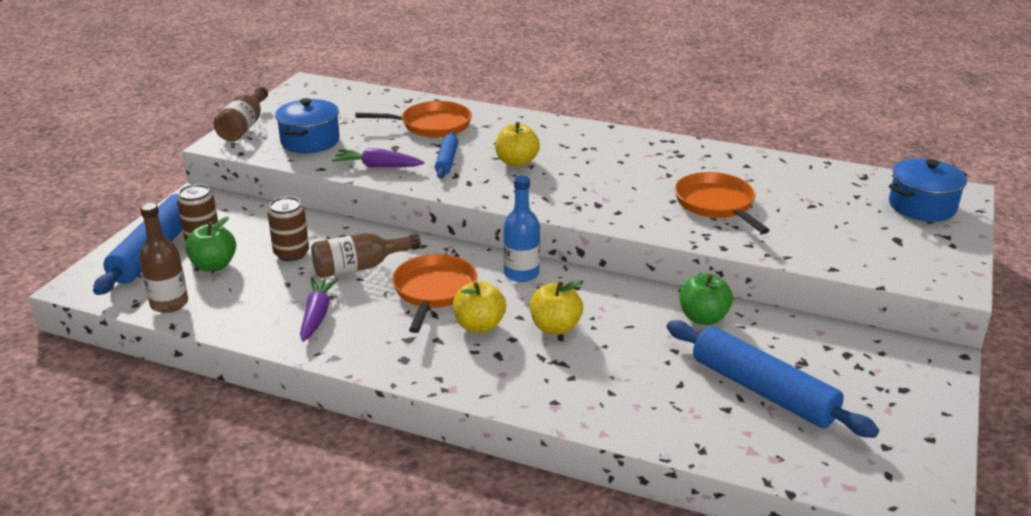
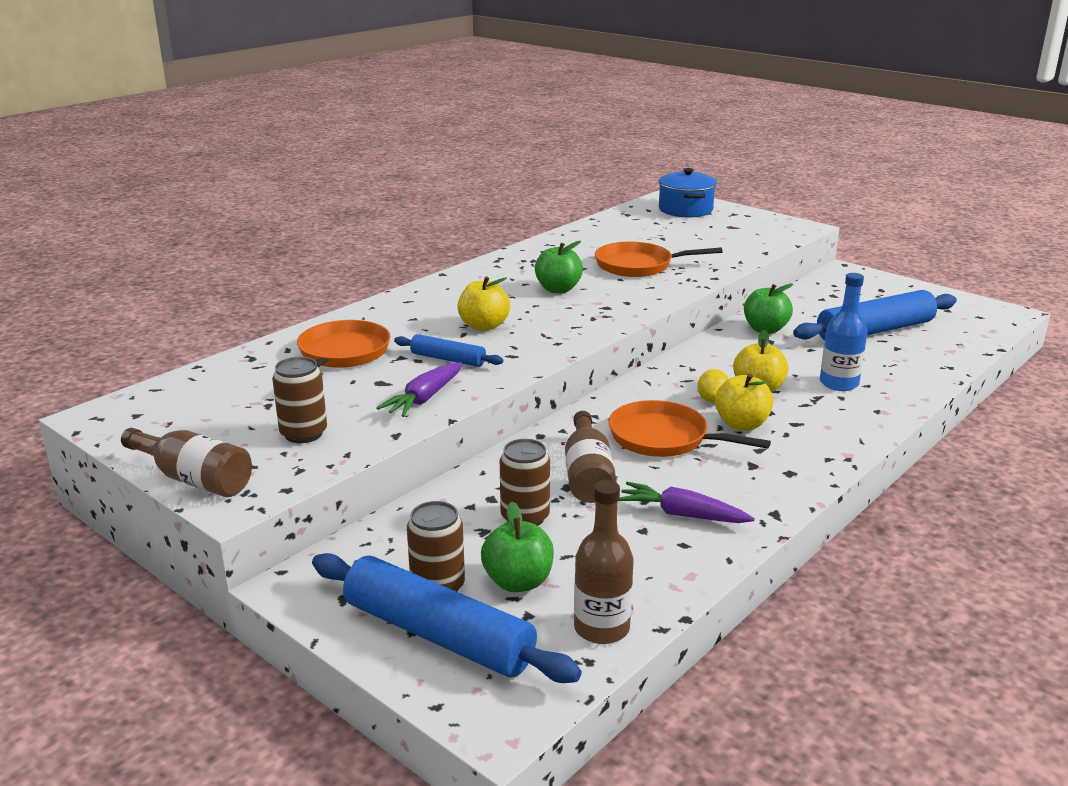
camera: 70 degrees left, 5 degrees down
blue pot [275,98,340,153] -> brown can [272,357,327,443]
blue bottle [503,175,540,282] -> blue bottle moved to [820,273,868,391]
none -> green apple [535,241,583,293]
none -> yellow lemon [698,369,729,403]

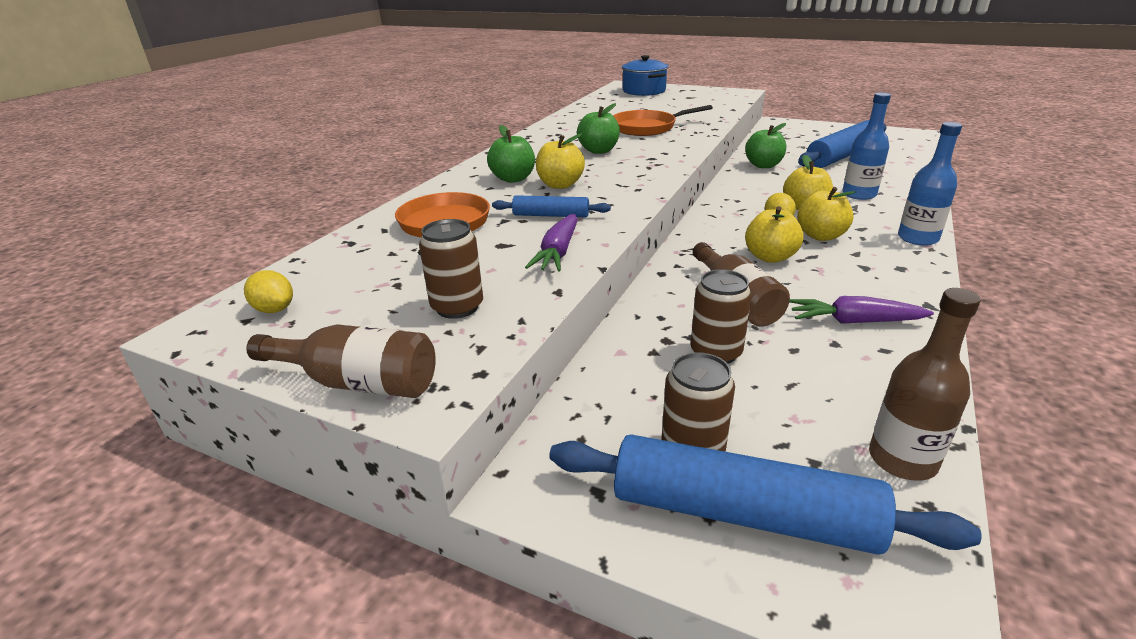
camera: 15 degrees left, 5 degrees up
green apple [481,502,554,592] -> green apple moved to [487,125,535,183]
orange pan [609,400,771,457] -> yellow apple [745,206,803,263]
none -> yellow lemon [244,270,293,313]
none -> blue bottle [898,122,962,246]

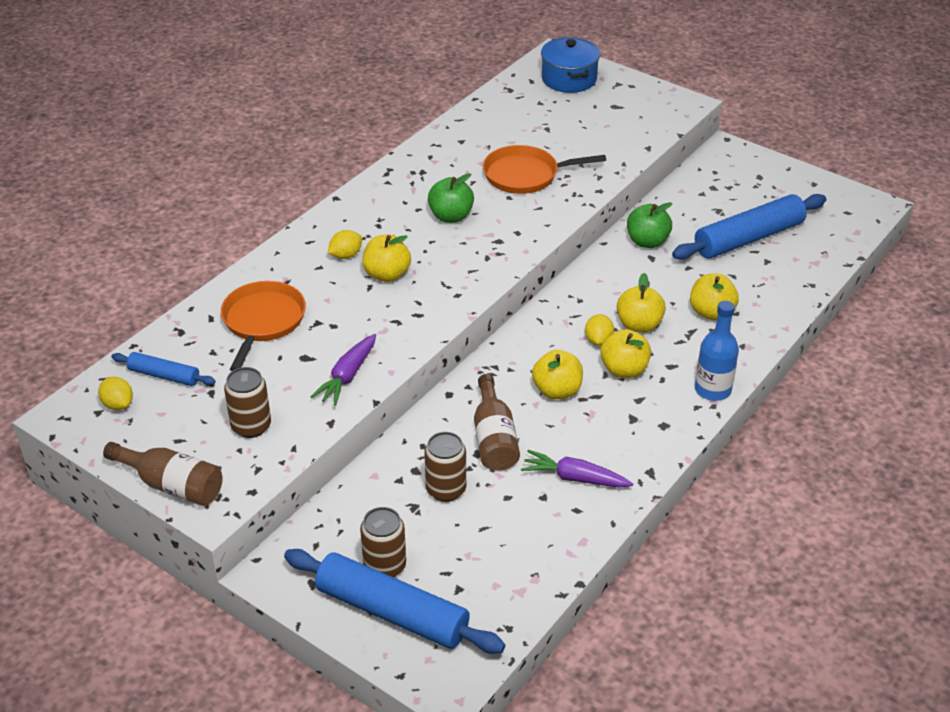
camera: 10 degrees right, 10 degrees up
green apple [487,125,535,183] -> yellow lemon [328,230,362,259]
blue rolling pin [492,195,611,217] -> blue rolling pin moved to [111,352,216,386]
blue bottle [842,93,891,200] -> yellow apple [690,274,739,320]
brown bottle [869,288,981,480] -> none

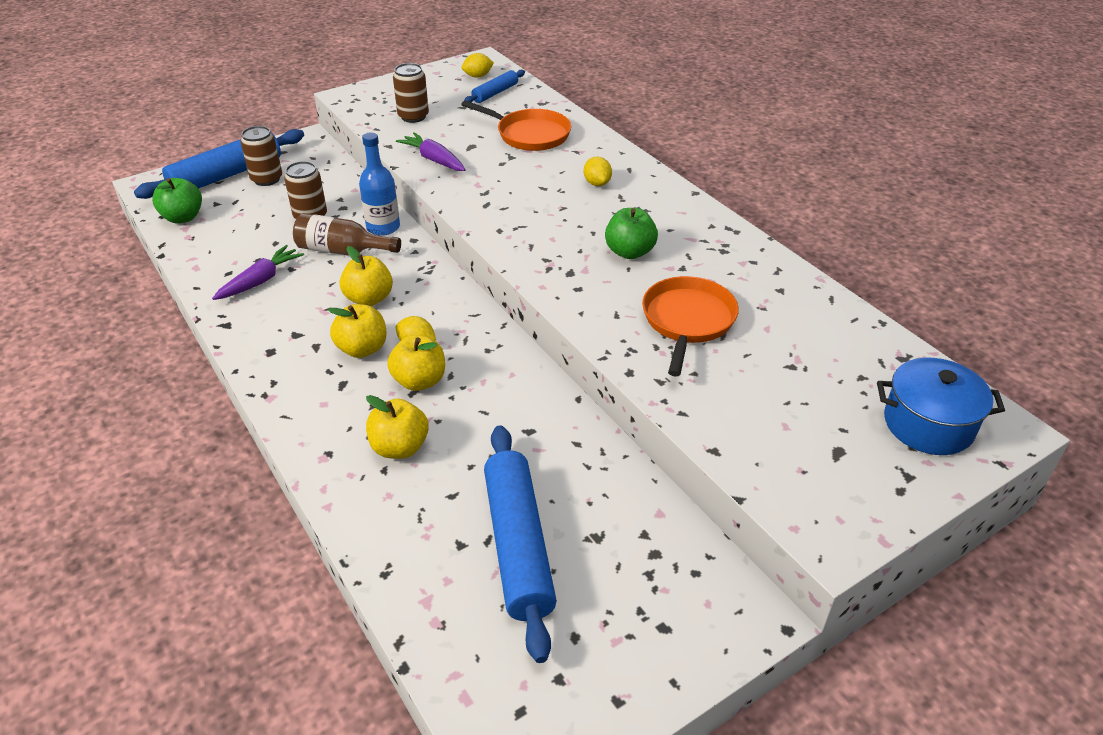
camera: 110 degrees right, 0 degrees up
brown bottle [103,442,223,506] -> none
yellow apple [362,234,411,282] -> none
green apple [627,202,673,248] -> green apple moved to [152,178,202,224]
blue bottle [695,301,739,401] -> blue bottle moved to [359,133,400,236]

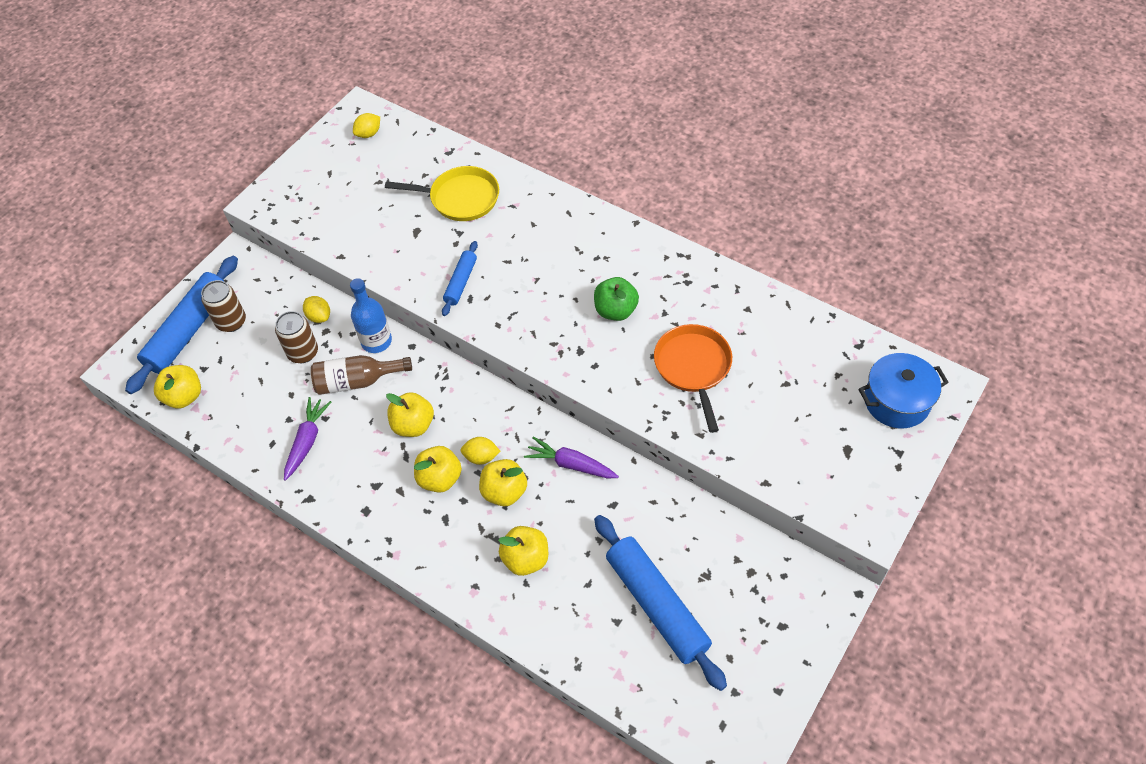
camera: 20 degrees left, 15 degrees up
green apple [152,178,202,224] -> yellow apple [154,365,201,408]
brown can [393,63,429,123] -> none
purple carrot [396,132,466,171] -> purple carrot moved to [524,437,619,479]
orange pan [461,100,571,151] -> yellow pan [385,166,499,221]
blue rolling pin [464,70,525,103] -> blue rolling pin moved to [442,241,478,316]
yellow lemon [584,157,612,186] -> yellow lemon moved to [303,296,330,323]

